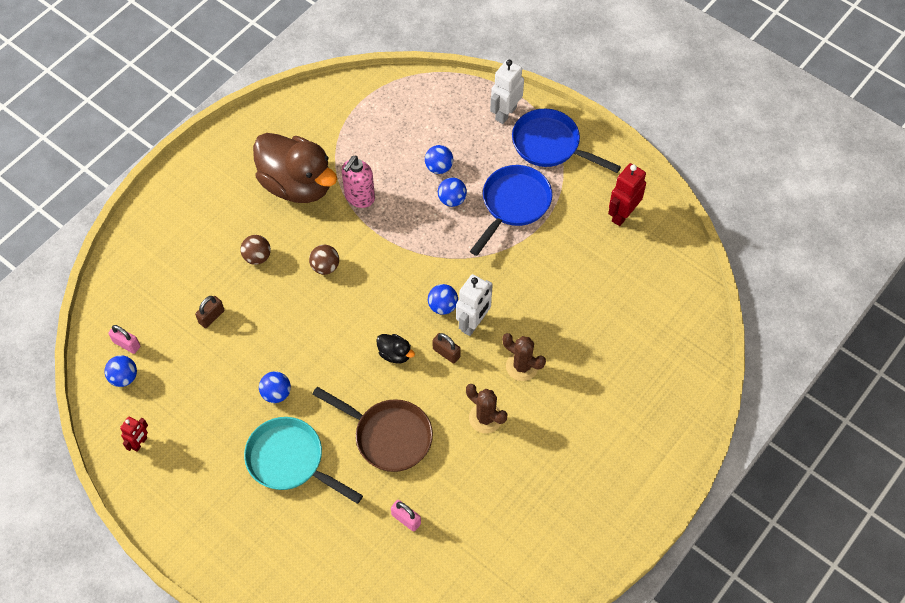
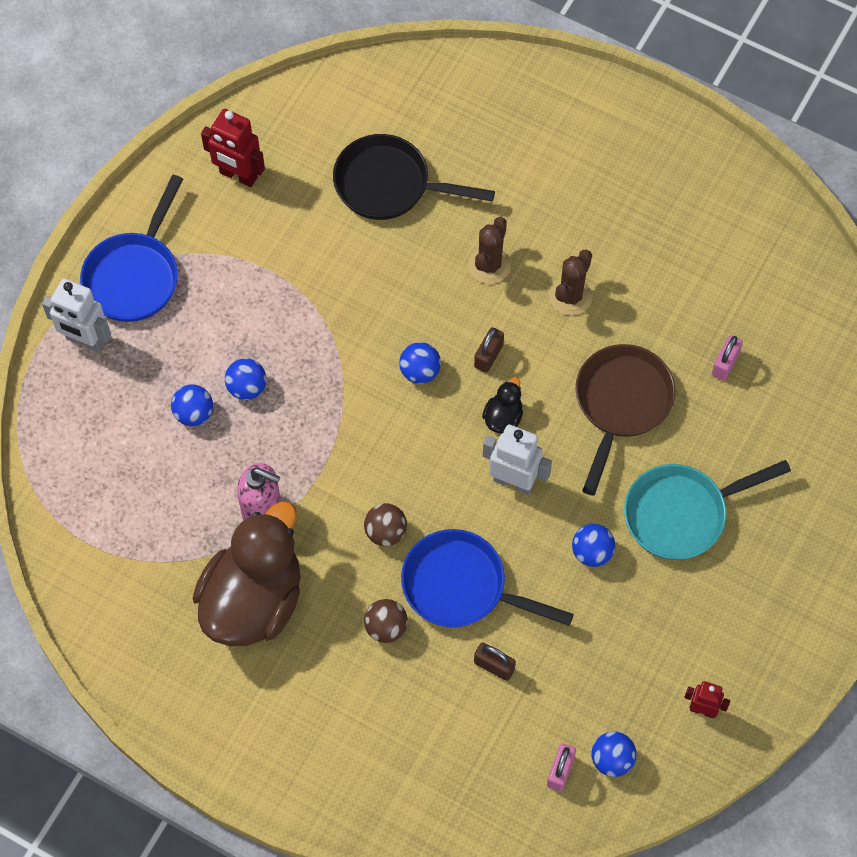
camera: 100 degrees left, 5 degrees up
turquoise pan [244,417,363,504] -> turquoise pan turned 45 degrees clockwise [624,460,791,560]
white robot [456,274,493,336] -> white robot moved to [483,425,552,495]
blue pan [470,165,552,256] -> blue pan moved to [401,529,574,627]
none -> black pan [333,134,495,220]

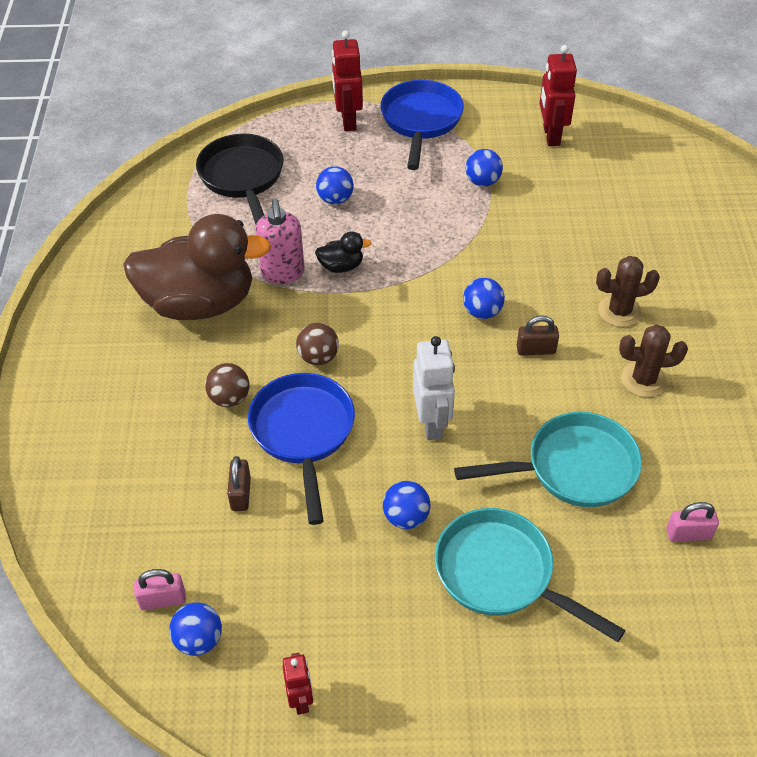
camera: 60 degrees right, 15 degrees down
white robot [42,279,111,353] -> red robot [332,31,363,131]
blue pan [80,175,183,322] -> blue pan turned 105 degrees clockwise [381,80,464,170]
blue ball [225,358,267,400] -> blue ball moved to [466,149,503,187]
black pan [333,134,495,220] -> black pan moved to [196,134,283,224]
black duck [482,377,523,433] -> black duck moved to [315,232,372,273]
brown pan [575,344,675,496] -> turquoise pan [454,412,642,507]

